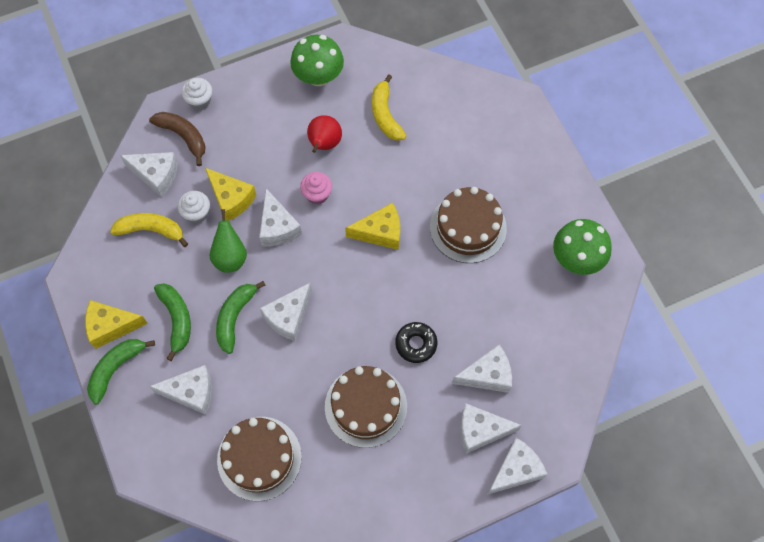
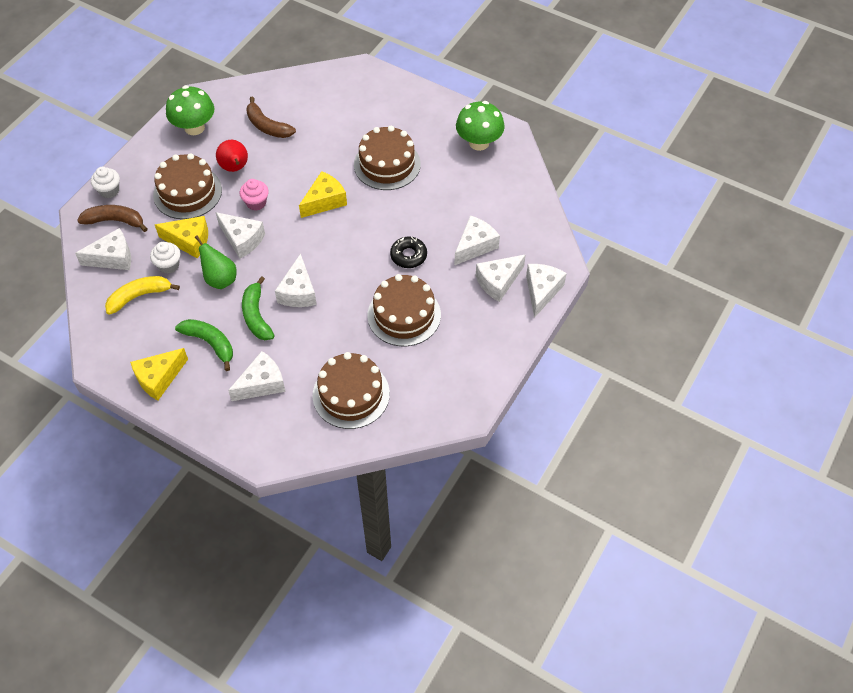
camera: 35 degrees left, 10 degrees down
green banana [87,339,155,405] -> none
yellow banana [372,75,406,141] -> brown banana [246,97,296,138]
none -> brown cake [153,153,222,219]

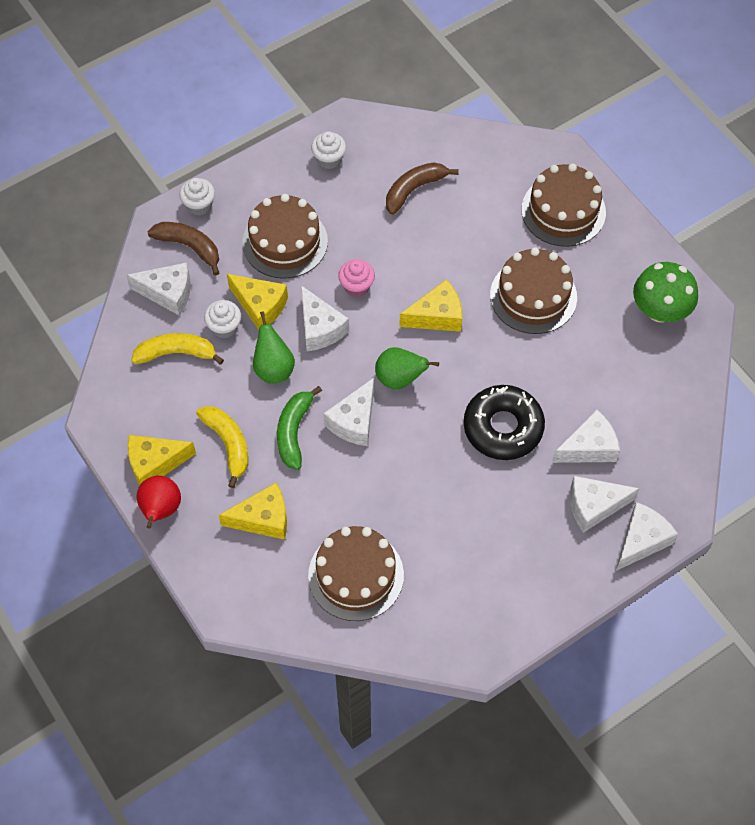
camera: 25 degrees right, 5 degrees up
green mushroom [166,86,214,135] -> white cupcake [311,131,346,169]
green banana [175,319,233,371] -> yellow banana [196,406,248,488]
red pear [216,140,248,172] -> red pear moved to [136,476,181,528]
white cheese [228,351,286,401] -> yellow cheese [219,483,287,540]
brown banana [246,97,296,138] -> brown banana turned 75 degrees clockwise [386,162,459,215]
brown cake [367,274,441,346] -> brown cake moved to [521,163,606,247]
black donut [390,236,427,268] -> black donut [464,385,545,460], size x1.70
none -> green pear [375,347,439,390]

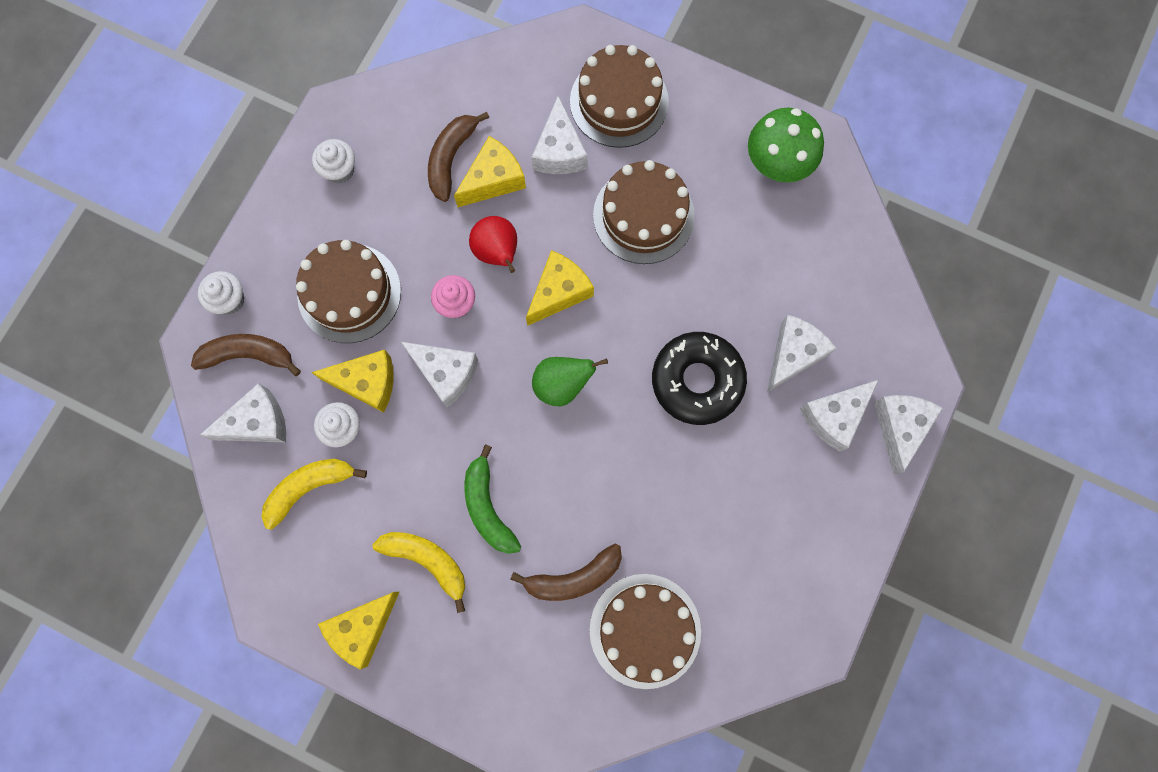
camera: 30 degrees left, 15 degrees up
red pear [136,476,181,528] -> red pear moved to [469,216,517,273]
yellow cheese [219,483,287,540] -> yellow cheese moved to [454,136,526,207]
green pear [253,311,295,384] -> none
white cheese [323,378,374,446] -> white cheese moved to [532,96,588,174]
none -> brown banana [510,544,622,601]

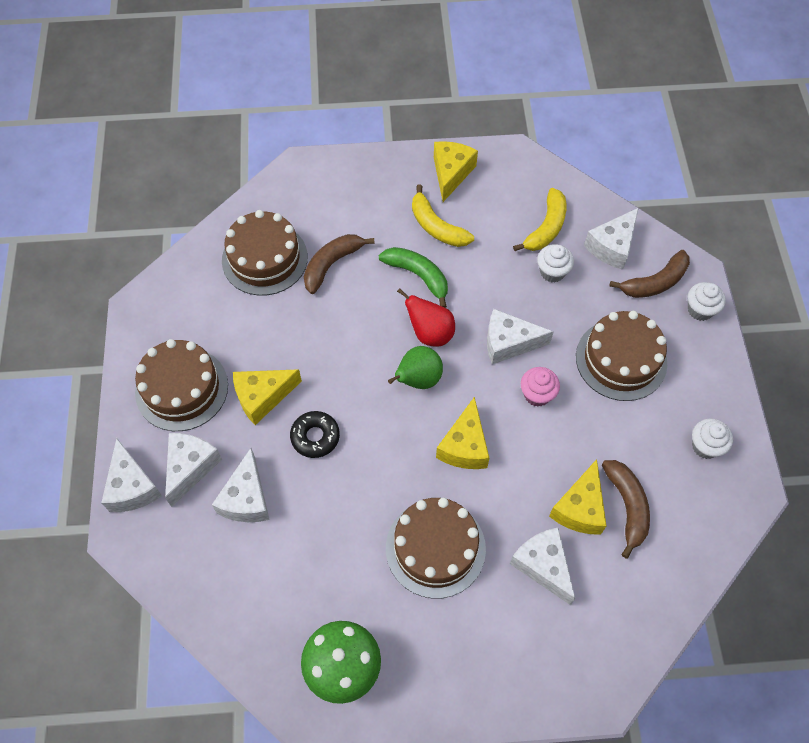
camera: 150 degrees right, 15 degrees down
yellow cheese [311,350,394,413] -> yellow cheese moved to [233,369,302,425]
yellow banana [372,532,465,613] -> yellow banana turned 45 degrees clockwise [412,185,474,247]
red pear [469,216,517,273] -> red pear moved to [397,288,455,347]
brown cake [570,45,669,148] -> brown cake moved to [135,339,228,431]
black donut [652,332,747,425] -> black donut [290,411,340,458], size x0.59

